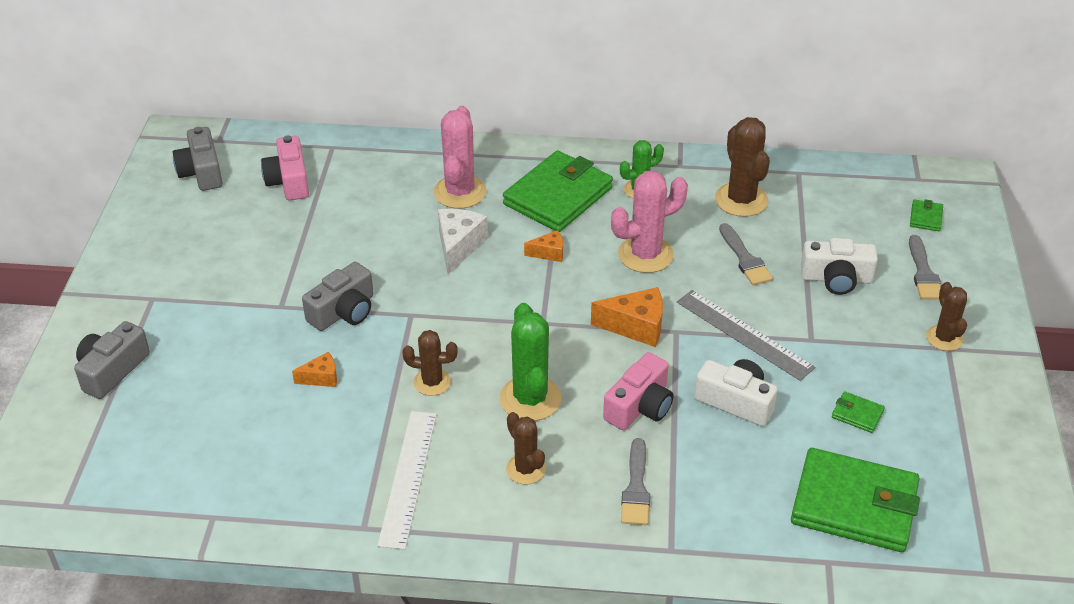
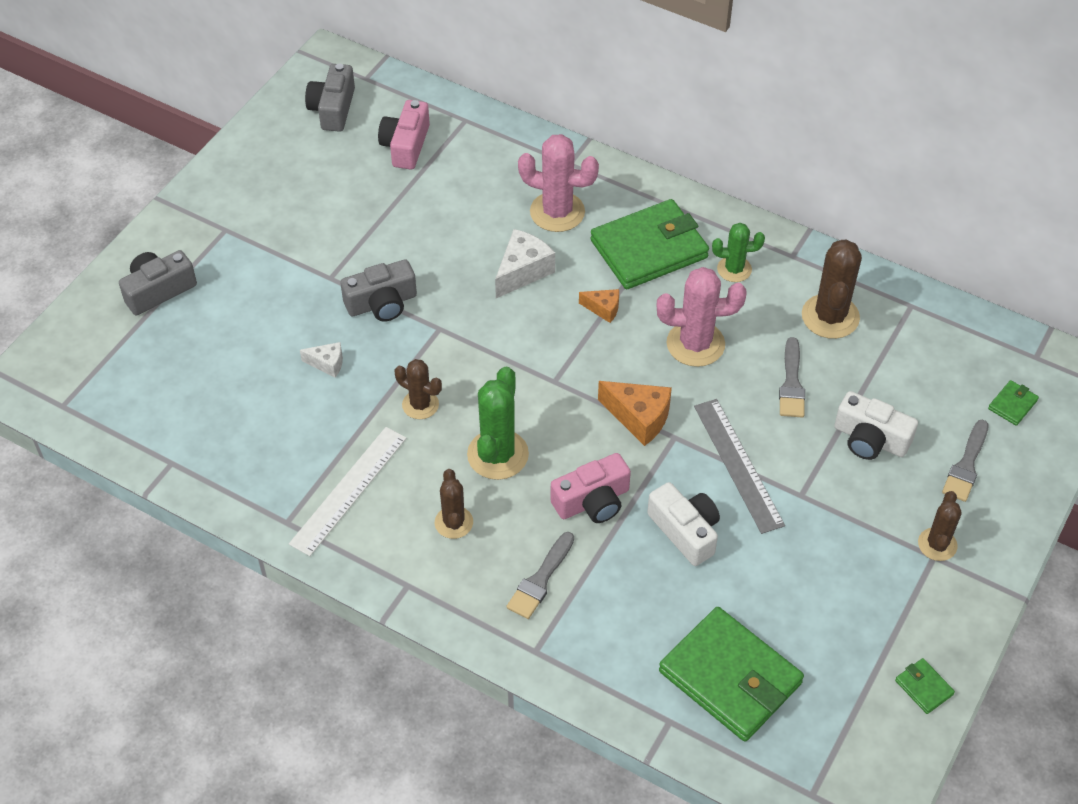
camera: 25 degrees right, 10 degrees up
orange cheese [292,352,337,387] -> white cheese [300,342,343,377]
pink cactus [434,106,486,209] -> pink cactus turned 75 degrees clockwise [518,134,599,232]
green wallet [832,391,885,433] -> green wallet moved to [895,658,955,714]

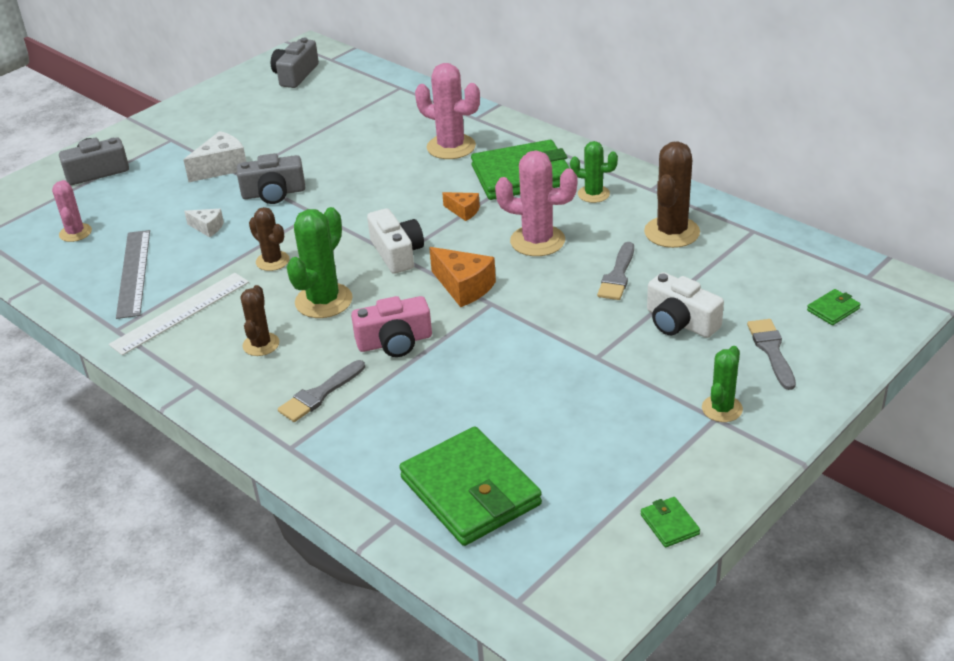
camera: 15 degrees right, 15 degrees down
pink camera [378,100,430,170] -> none
white cheese [495,229,555,298] -> white cheese moved to [184,131,246,182]
white camera [647,482,720,566] -> white camera moved to [367,208,424,274]
grey ruler [694,399,785,534] -> grey ruler moved to [116,230,150,319]
brown cactus [918,491,962,561] -> green cactus [702,346,743,422]
grey brush [942,420,989,502] -> grey brush turned 135 degrees clockwise [747,319,796,390]
none -> pink cactus [52,180,92,242]

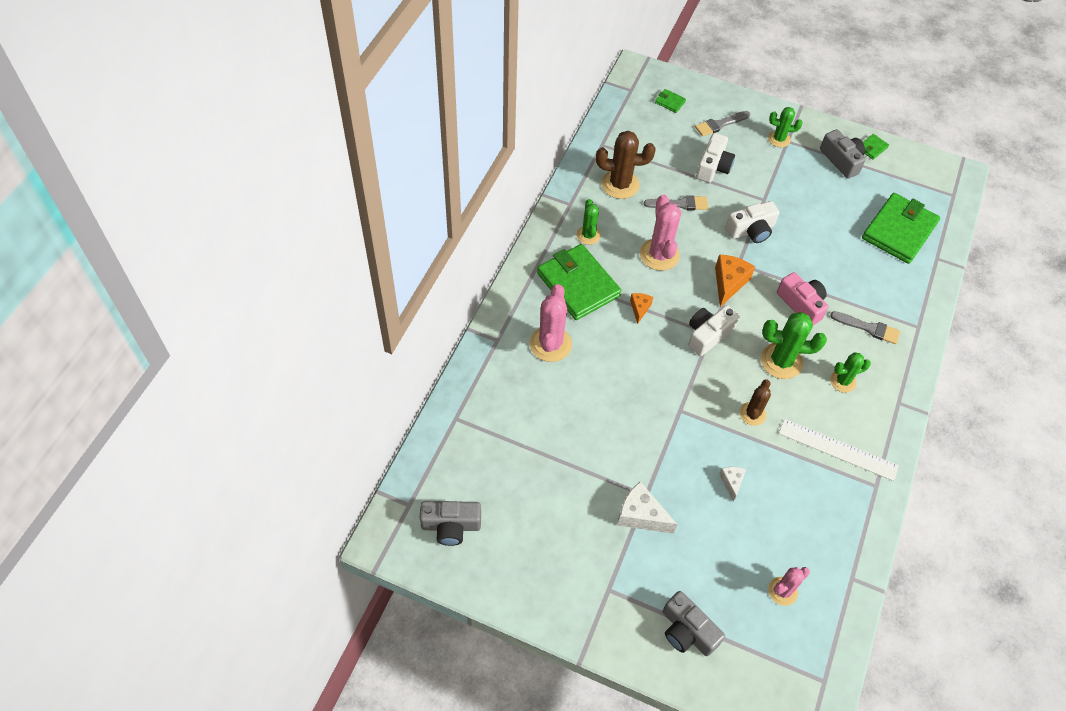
camera: 115 degrees left, 20 degrees up
grey ruler [116,230,150,319] -> none
grey camera [237,153,305,204] -> grey camera moved to [820,129,866,179]
brown cactus [241,285,279,356] -> green cactus [830,352,871,393]
none -> white camera [726,201,779,243]

